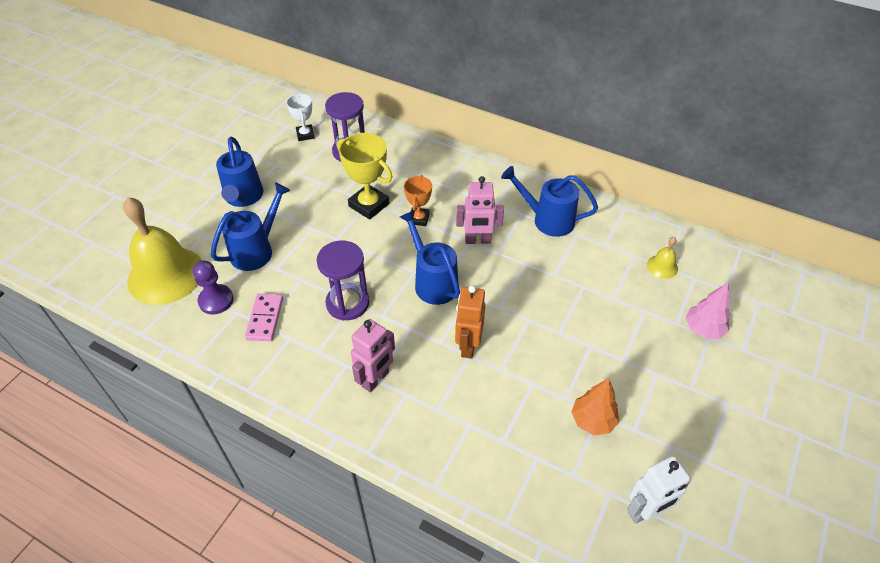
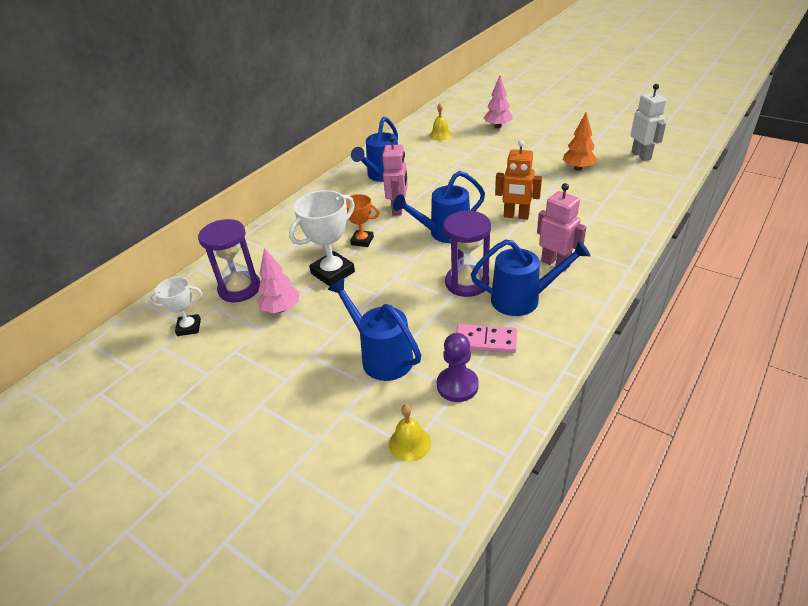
camera: 80 degrees left, 10 degrees down
yellow bell [123,197,202,305] -> yellow bell [389,404,431,462], size x0.42
blue watering can [216,136,263,207] -> blue watering can moved to [471,239,591,316]
yellow trophy [337,133,393,220] -> white trophy [289,190,355,286]
none -> pink tree [257,248,299,313]

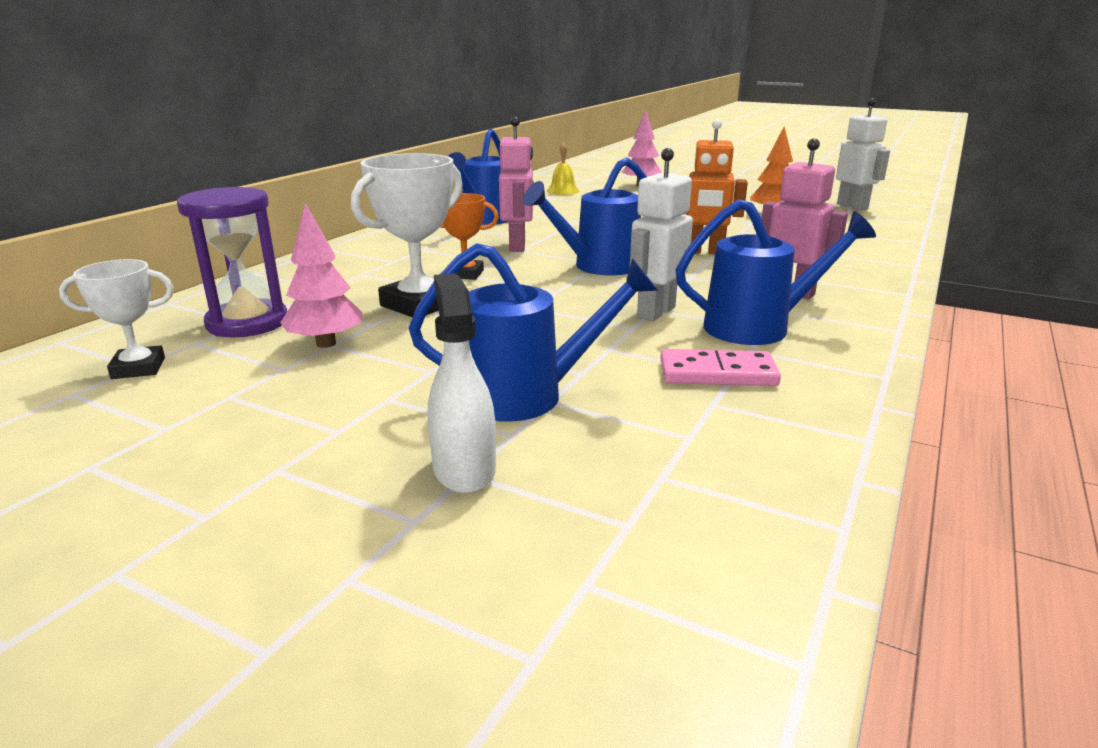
camera: 10 degrees left, 15 degrees down
blue watering can [327,278,421,381] -> blue watering can turned 135 degrees clockwise [409,243,658,422]
yellow bell [389,404,431,462] -> none
purple pawn [437,333,479,402] -> none
purple hourglass [443,211,491,297] -> white robot [630,148,693,321]
none -> white spray bottle [428,273,496,494]

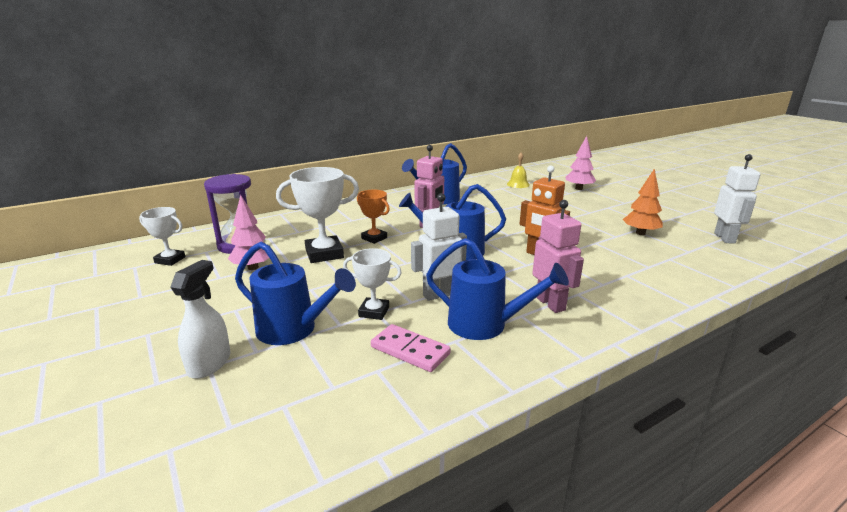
camera: 30 degrees right, 0 degrees up
none -> white trophy [343,248,402,320]

